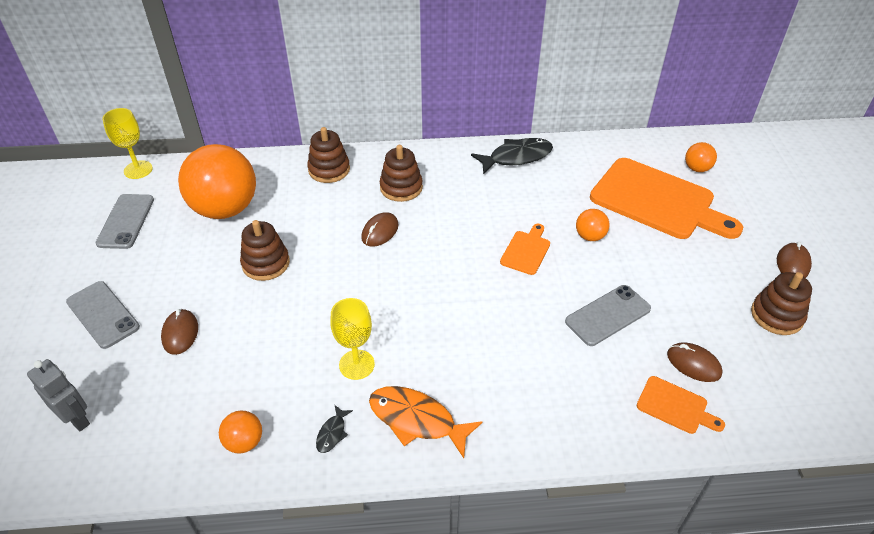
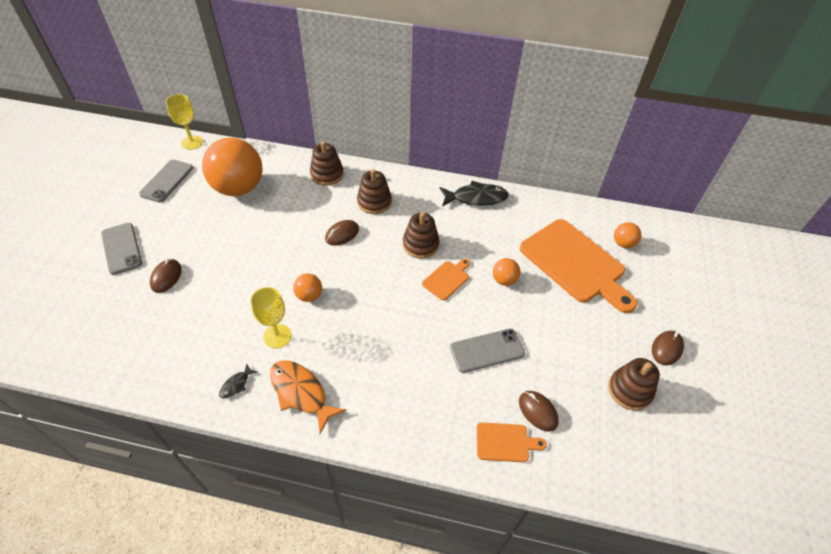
camera: 15 degrees right, 5 degrees up
grey robot [27,359,90,432] -> none
orange ball [219,411,262,454] -> orange ball moved to [293,273,322,302]
brown stacking toy [240,220,290,281] -> brown stacking toy moved to [403,212,440,259]
orange cutting board [637,376,725,434] -> orange cutting board turned 45 degrees counterclockwise [477,423,547,462]

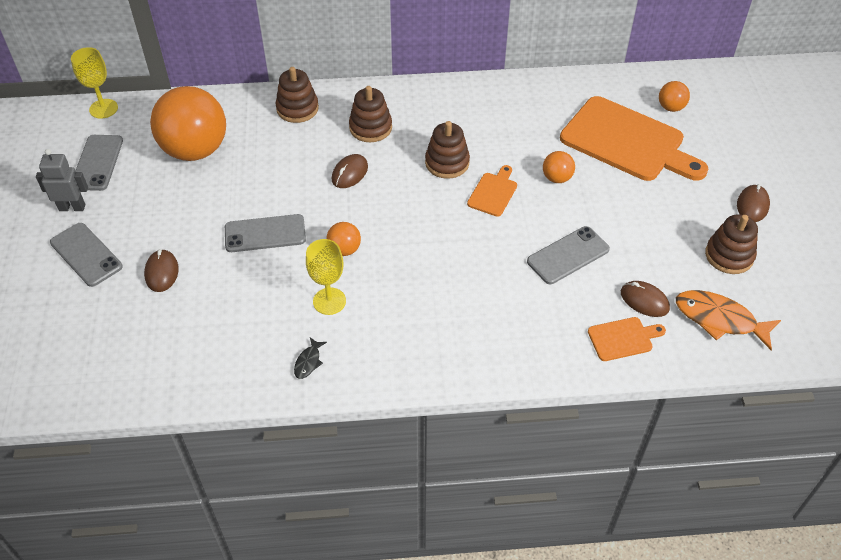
camera: 15 degrees left, 0 degrees up
orange fish [270,360,346,434] -> orange fish moved to [676,290,781,350]
black fish [440,181,509,206] -> none
none -> grey robot [36,149,88,211]
none -> grey phone [225,214,306,252]

